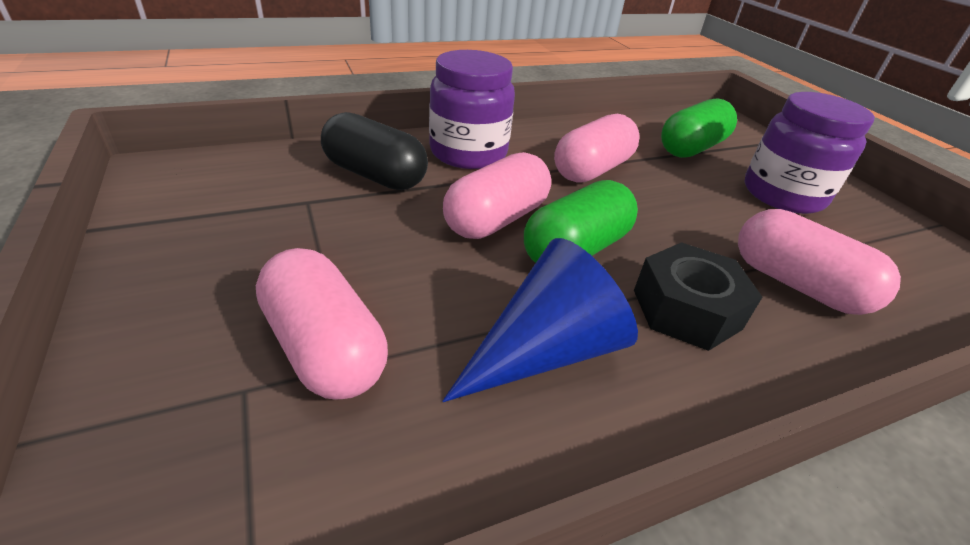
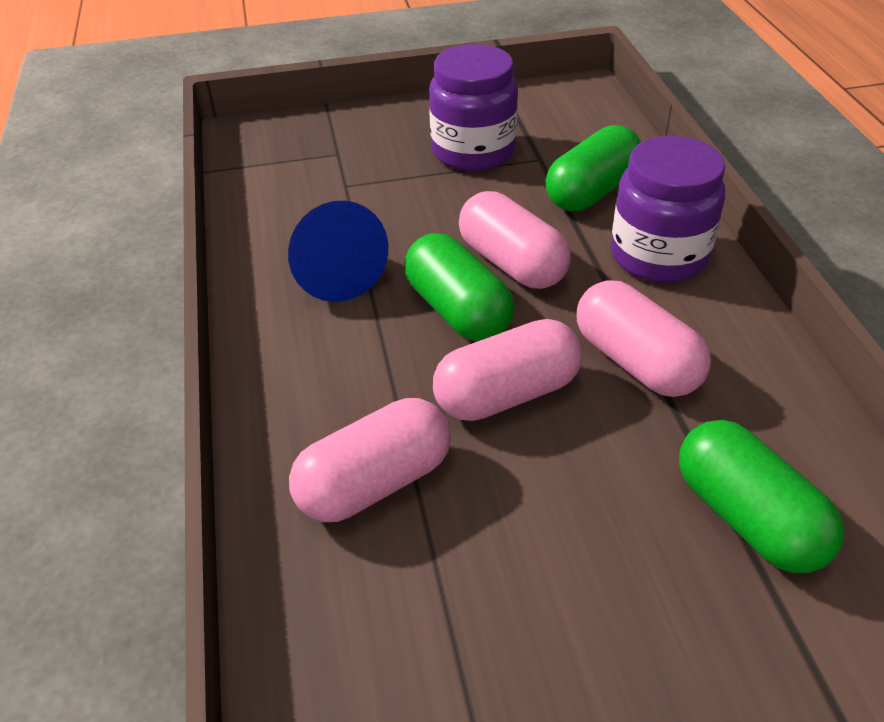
camera: 105 degrees right, 5 degrees up
pink capsule [256,248,388,400] -> pink capsule moved to [433,319,582,421]
black capsule [321,112,428,190] -> green capsule [546,125,641,211]
black nut [634,242,762,351] -> none
purple jar [744,92,875,214] -> purple jar moved to [429,44,518,171]

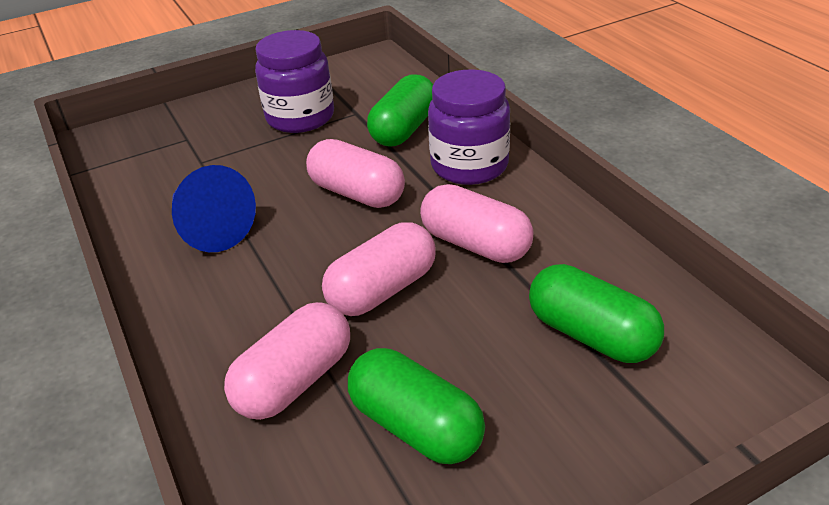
camera: 15 degrees left, 5 degrees down
green capsule [404,233,514,342] -> green capsule moved to [348,348,485,464]

